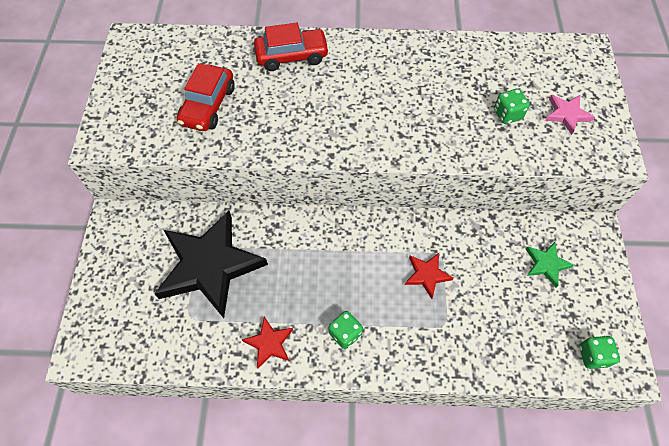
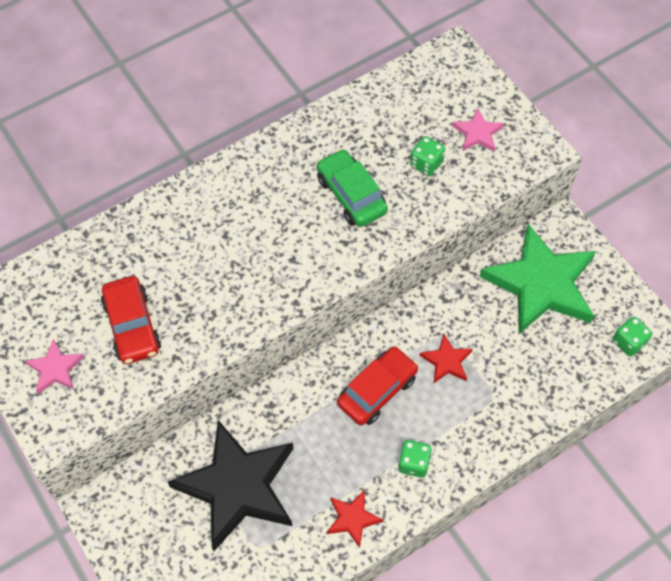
camera: 35 degrees left, 0 degrees up
red car [254,23,329,71] -> red car moved to [337,346,419,426]
green star [526,242,574,287] -> green star [480,224,596,334], size x2.30
none -> pink star [25,339,84,394]
none -> green car [317,149,388,227]

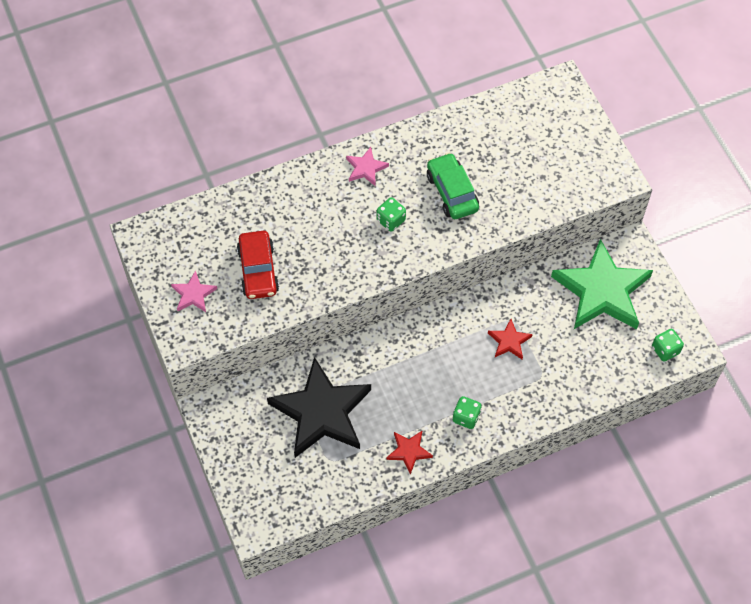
camera: 10 degrees right, 0 degrees up
red car [337,346,419,426] -> none
green dice [410,136,445,176] -> green dice moved to [377,197,406,232]
pink star [452,108,504,152] -> pink star moved to [346,147,389,186]

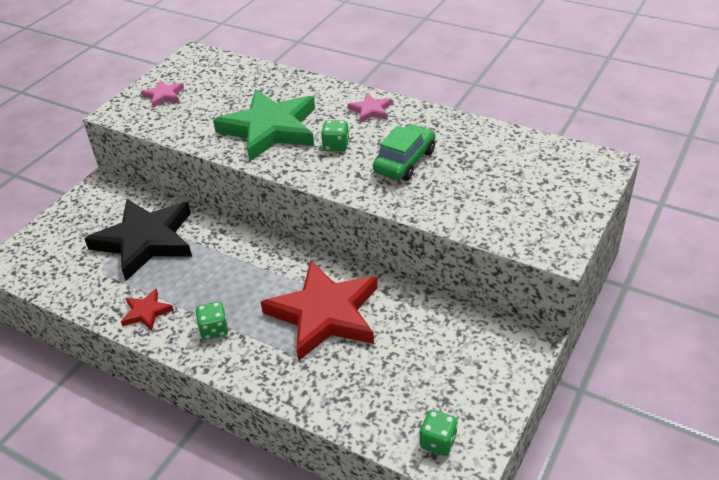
camera: 55 degrees right, 20 degrees down
red car [237,231,279,299] -> none
red star [488,319,533,359] -> red star [261,261,378,361], size x2.30
green star [551,239,653,329] -> green star moved to [213,89,315,162]

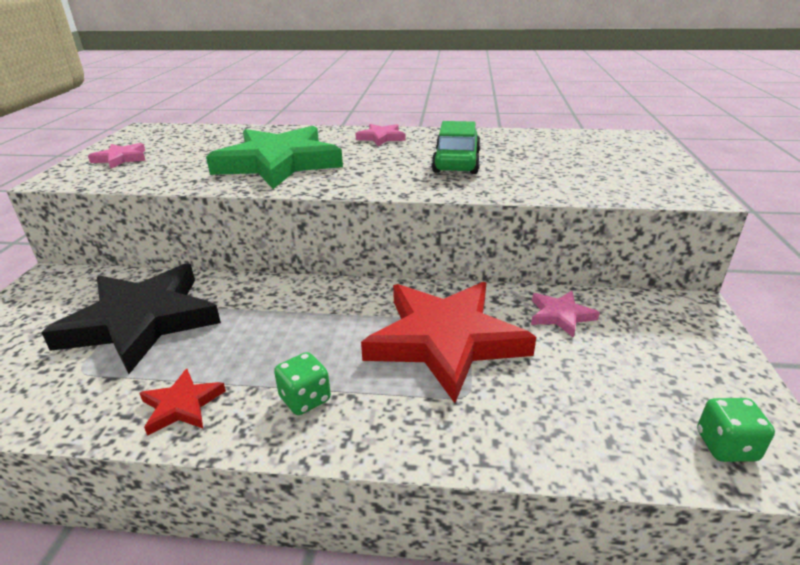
camera: 25 degrees left, 10 degrees down
green dice [321,120,349,152] -> none
none -> pink star [531,291,600,338]

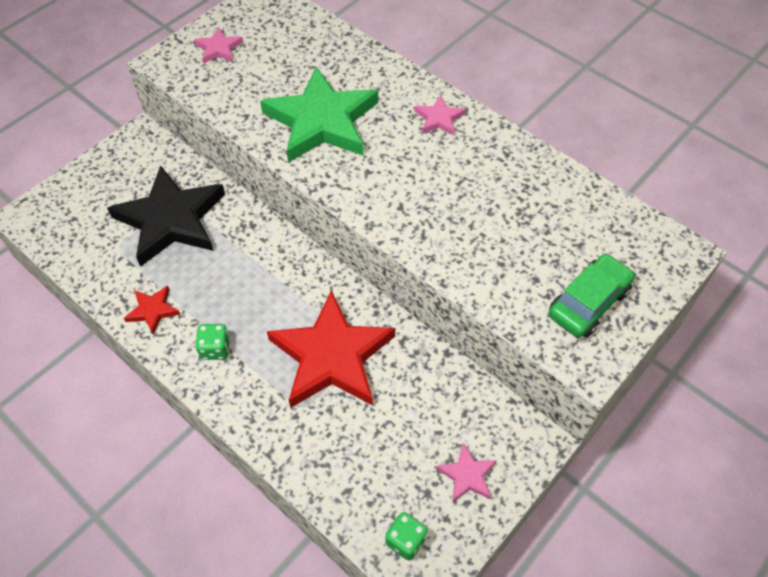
camera: 35 degrees right, 25 degrees up
green car [431,121,481,174] -> green car moved to [549,253,635,337]
pink star [531,291,600,338] -> pink star moved to [436,442,497,502]

